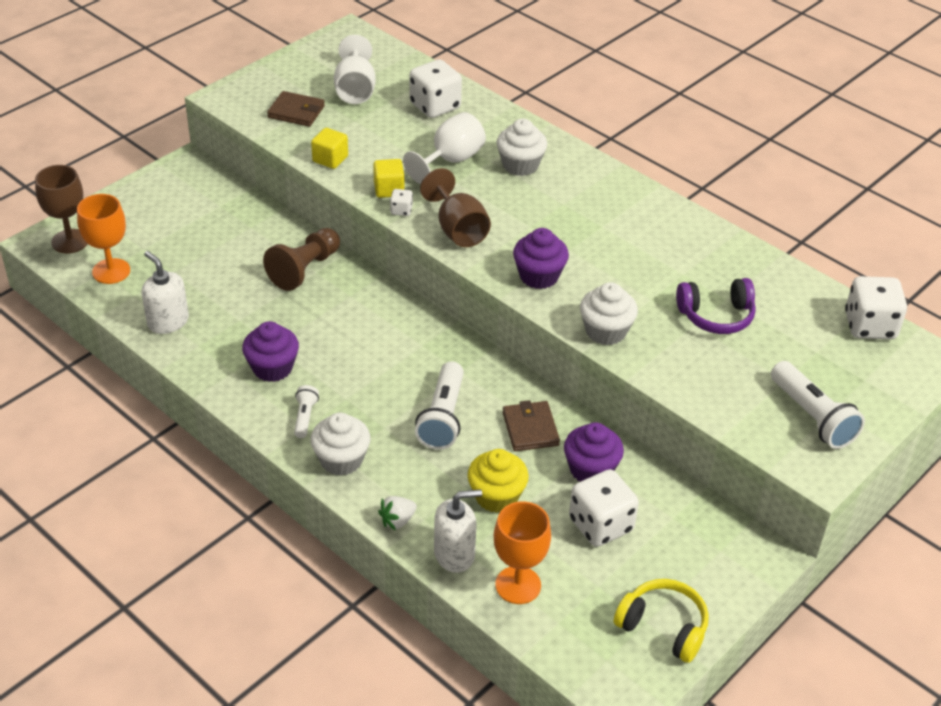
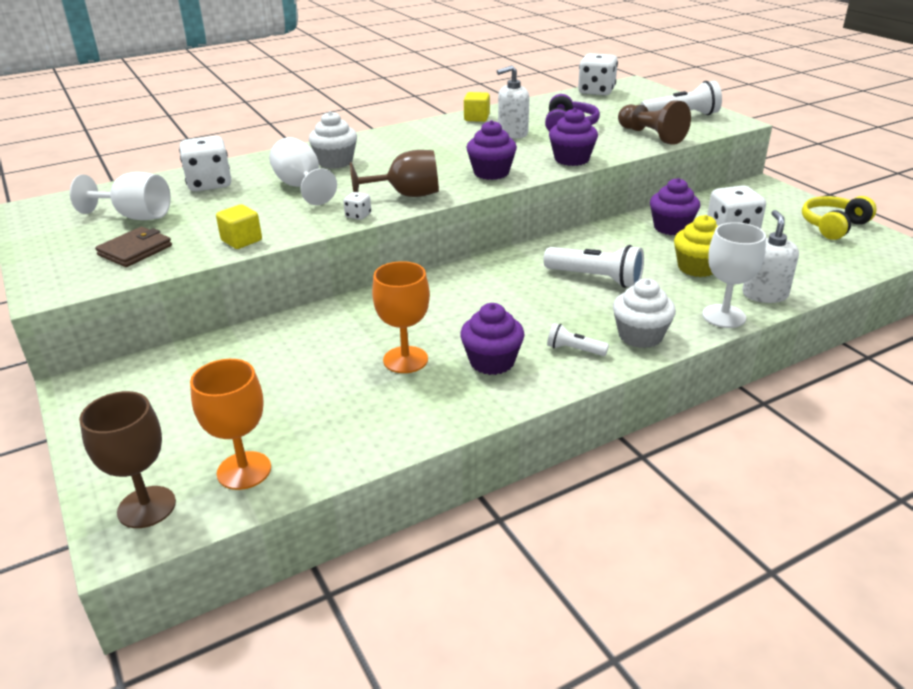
camera: 70 degrees left, 10 degrees down
white soap dispenser [141,251,189,334] -> white soap dispenser moved to [497,65,529,139]
brown pawn [263,228,340,291] -> brown pawn moved to [618,100,691,145]
yellow cube [373,159,404,198] -> yellow cube moved to [464,92,490,122]
white strawberry [378,496,417,531] -> white goblet [702,222,766,328]
orange goblet [494,501,551,604] -> orange goblet moved to [372,261,430,373]
brown wallet [502,400,560,451] -> none
white cupcake [580,282,638,345] -> purple cupcake [549,108,598,166]

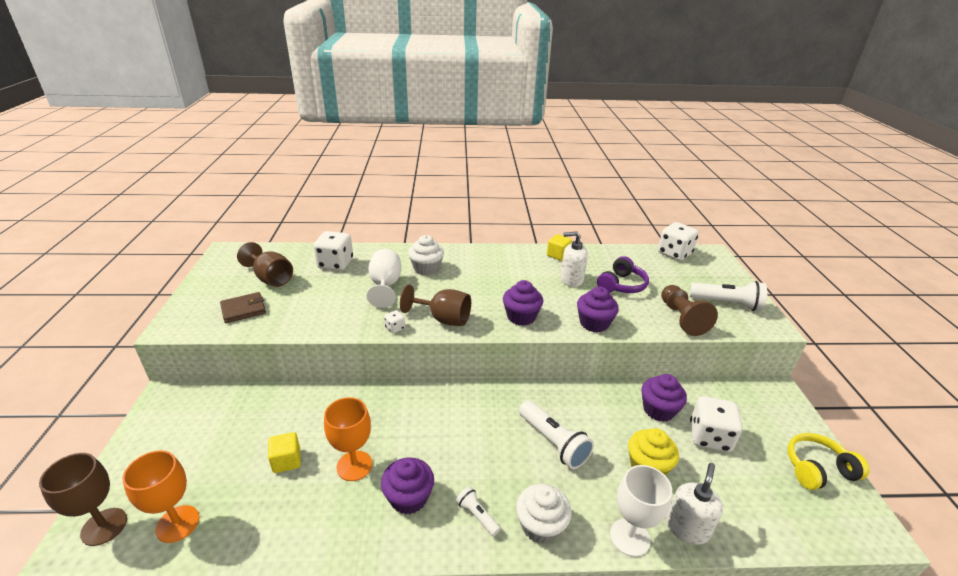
camera: 25 degrees right, 0 degrees up
white goblet [70,172,171,220] -> brown goblet [237,242,293,287]
yellow cube [216,204,262,249] -> yellow cube moved to [268,432,301,473]

